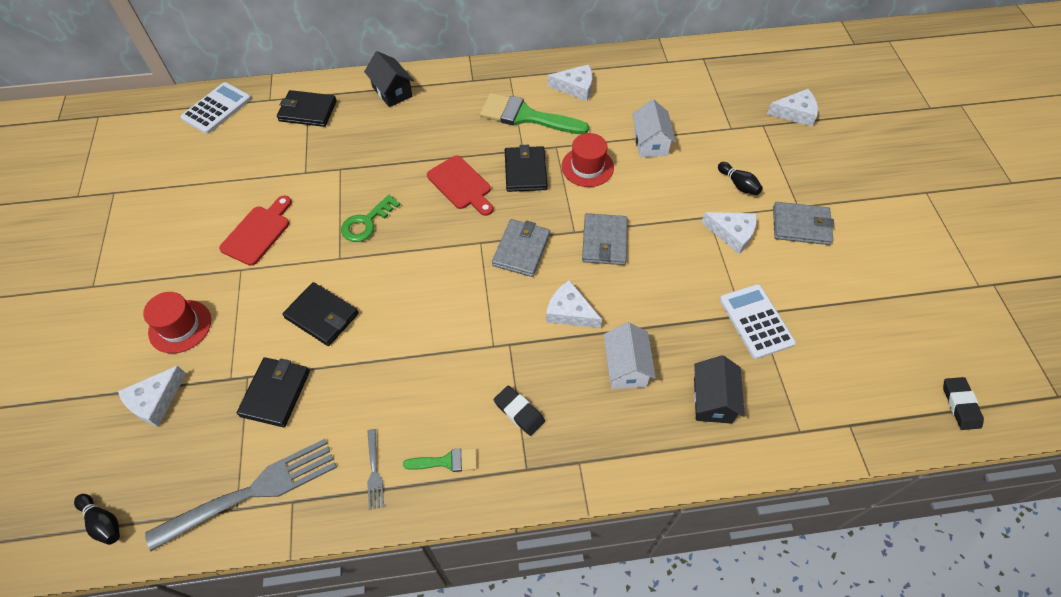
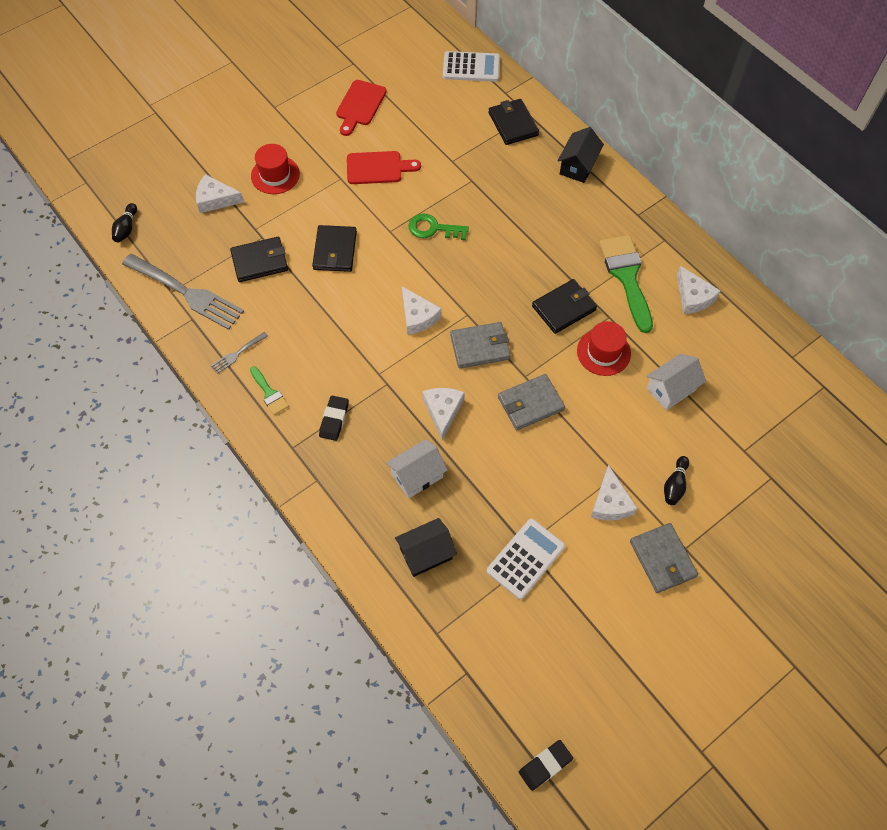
camera: 60 degrees right, 5 degrees up
red cutting board [427,156,493,216] -> red cutting board moved to [336,80,387,136]
white cheese [767,89,818,127] -> white cheese moved to [402,286,442,335]

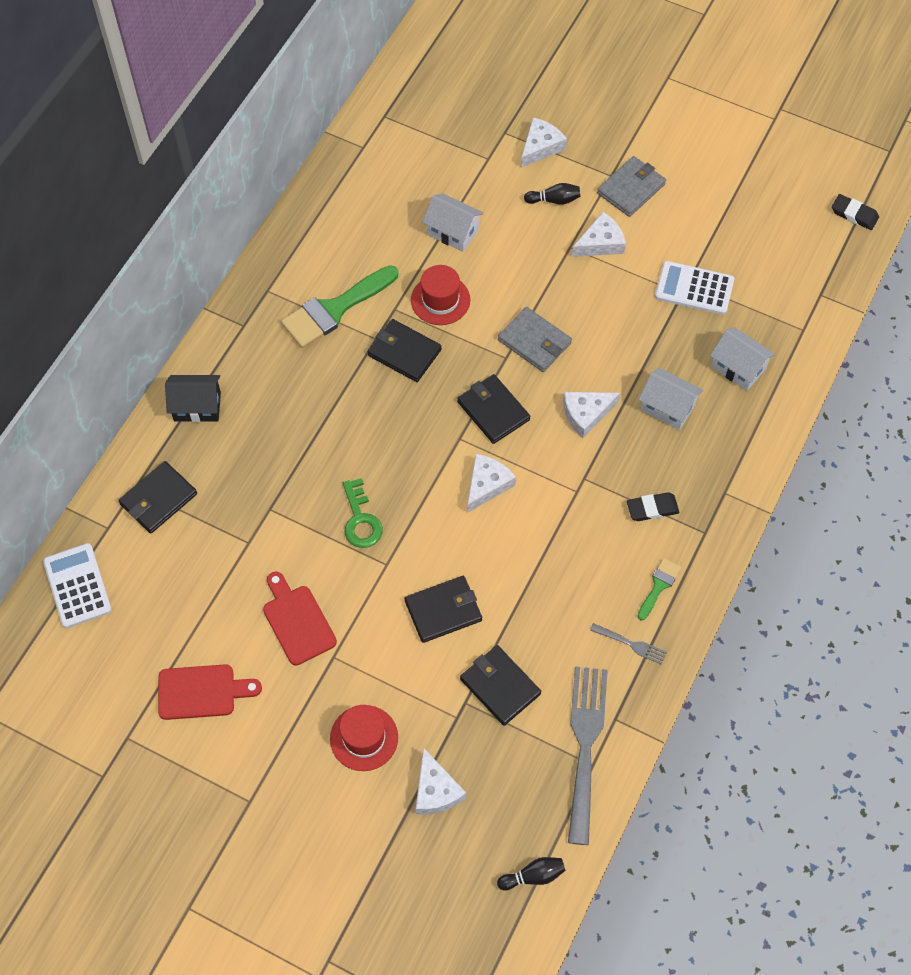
camera: 115 degrees left, 0 degrees up
black house [395,518,457,577] -> white house [710,327,775,391]
grey wallet [450,322,511,368] -> black wallet [457,374,530,444]
white cheese [677,266,721,314] -> white cheese moved to [521,117,567,168]

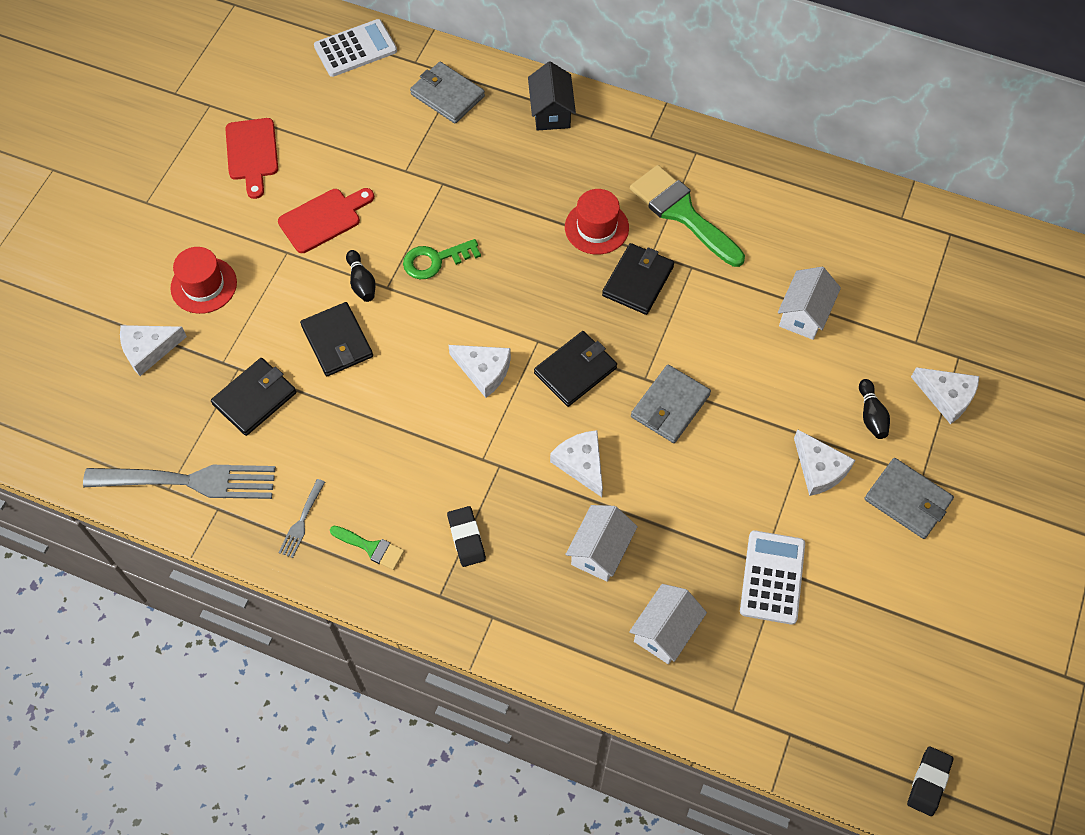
camera: 85 degrees right, 0 degrees up
black wallet [118,461,197,533] -> grey wallet [410,62,485,124]
red hat [411,265,470,325] -> red hat moved to [565,189,629,255]
black bowling pin [497,857,566,891] -> black bowling pin moved to [346,250,376,302]

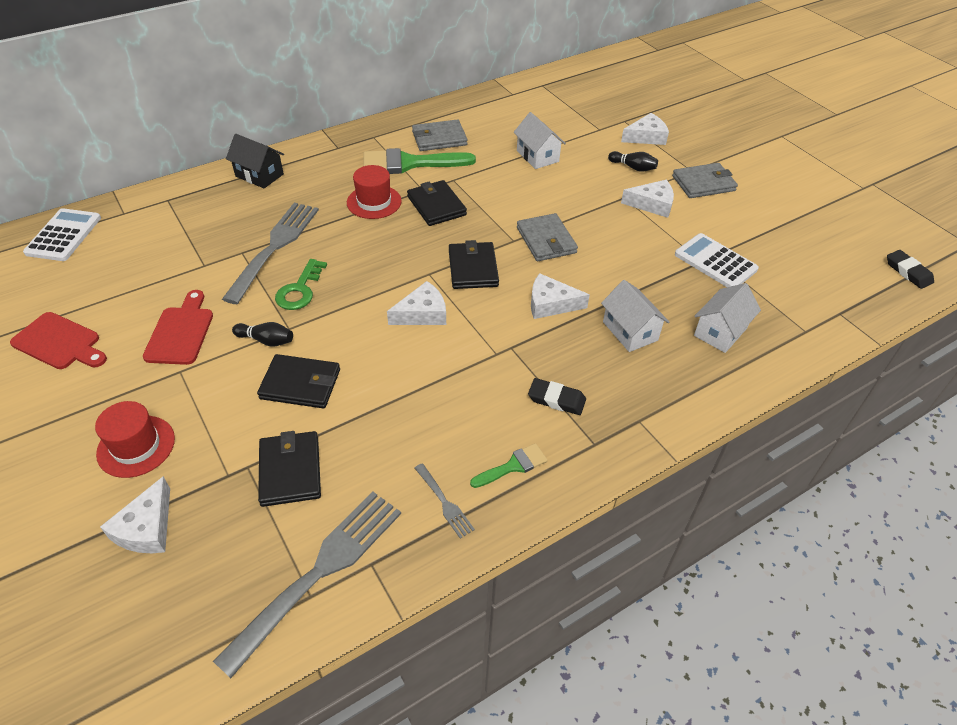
camera: 55 degrees left, 15 degrees down
grey wallet [410,62,485,124] -> grey wallet moved to [412,119,468,151]
white house [629,584,707,664] -> white house turned 60 degrees clockwise [694,283,761,353]
none -> grey fork [222,203,319,304]

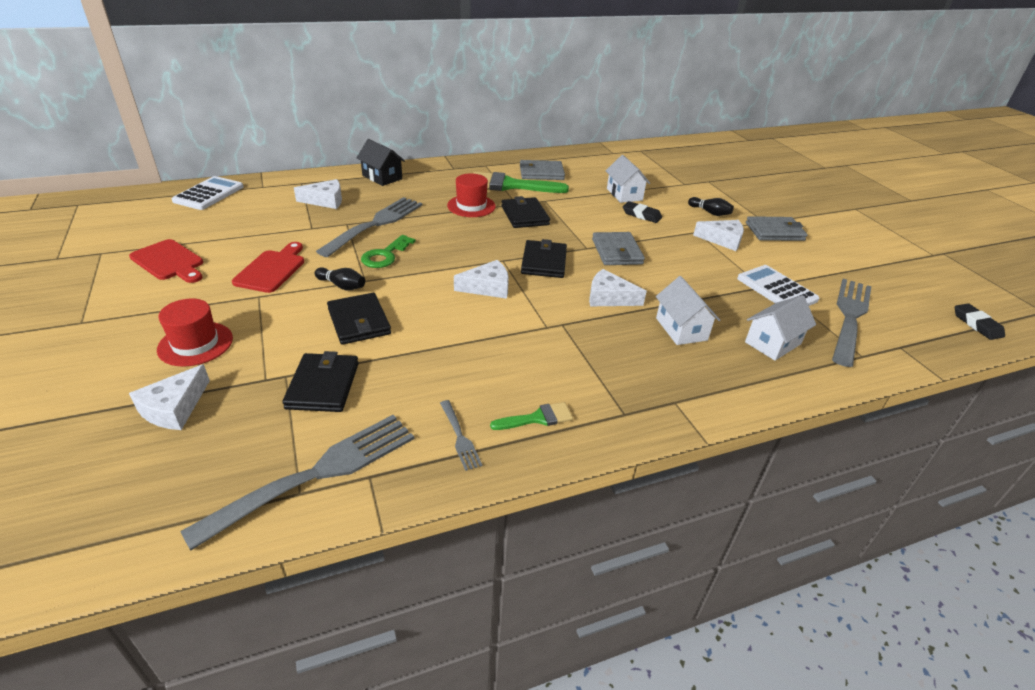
camera: 10 degrees right, 10 degrees down
black wallet [257,354,340,409] -> black wallet turned 45 degrees clockwise [327,293,391,345]
black eraser [528,378,586,415] -> black eraser moved to [623,201,662,223]
white cheese [621,113,669,145] -> white cheese moved to [294,179,342,209]
none -> grey fork [832,279,871,367]

